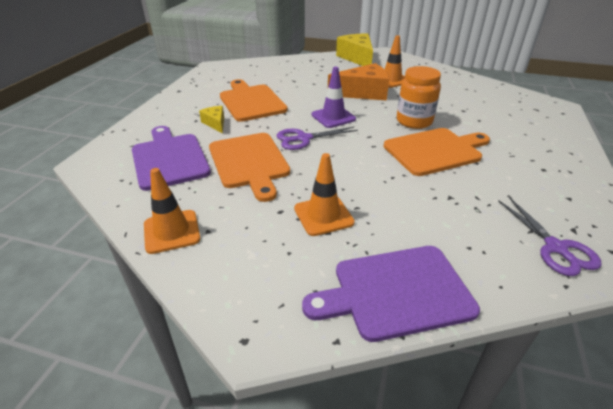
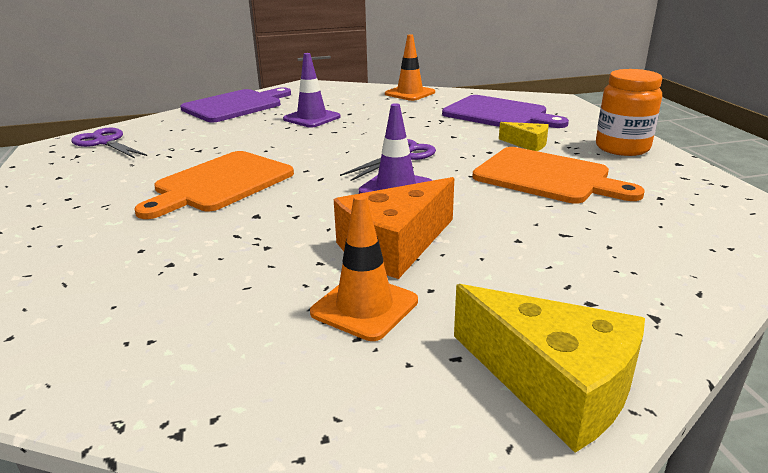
camera: 150 degrees right, 10 degrees down
orange cutting board [209,133,290,202] -> none
orange traffic cone [294,153,355,236] -> purple traffic cone [283,53,341,128]
orange jar [397,66,441,129] -> orange jar moved to [596,69,662,156]

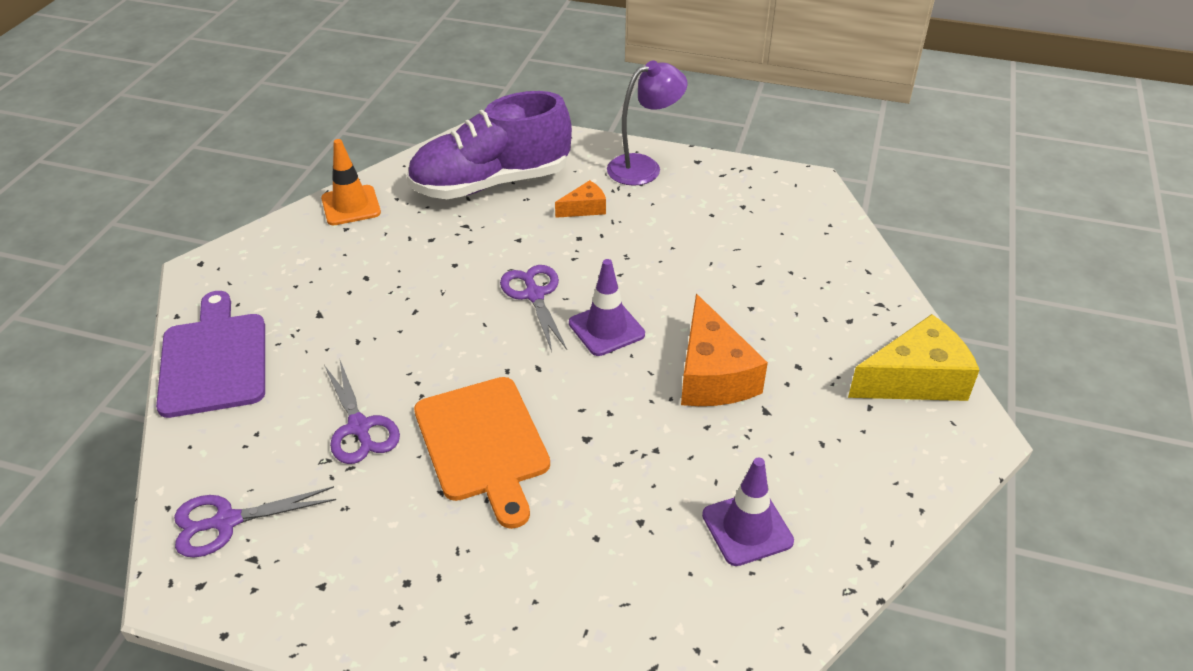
camera: 60 degrees left, 15 degrees up
purple traffic cone [283,53,341,128] -> purple traffic cone moved to [702,457,794,566]
orange traffic cone [310,194,418,341] -> none
purple cutting board [442,95,569,128] -> purple shoe [407,91,572,199]
orange cutting board [473,147,645,204] -> none
yellow cheese [499,122,549,151] -> orange cheese [555,180,606,218]
orange jar [596,69,662,156] -> purple lamp [607,60,687,186]
none -> purple scissors [324,361,400,464]

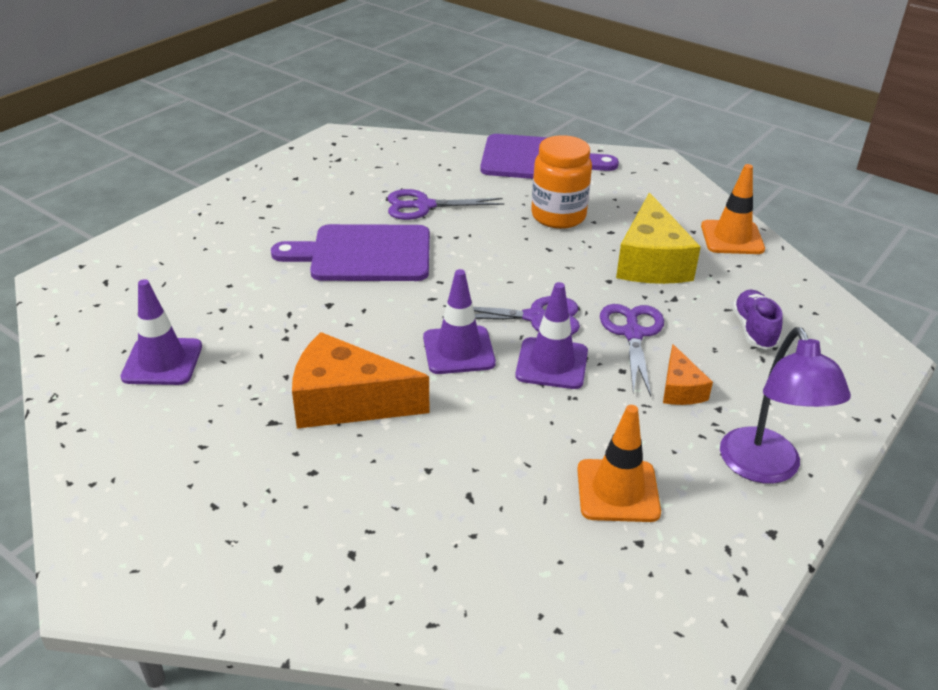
camera: 110 degrees right, 5 degrees down
purple scissors [174,486,336,558] -> purple scissors moved to [600,304,664,396]
purple shoe [407,91,572,199] -> purple shoe [732,290,783,350], size x0.41
orange cutting board [414,377,550,529] -> purple cutting board [271,224,430,281]
yellow cheese [848,314,980,401] -> yellow cheese moved to [616,192,701,284]
none -> purple traffic cone [515,282,588,389]
none -> orange jar [531,135,592,229]
none -> orange traffic cone [577,405,661,522]

